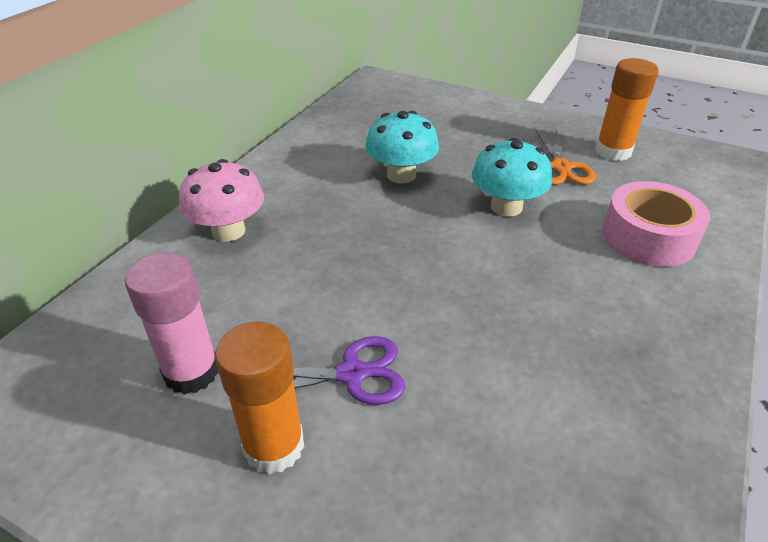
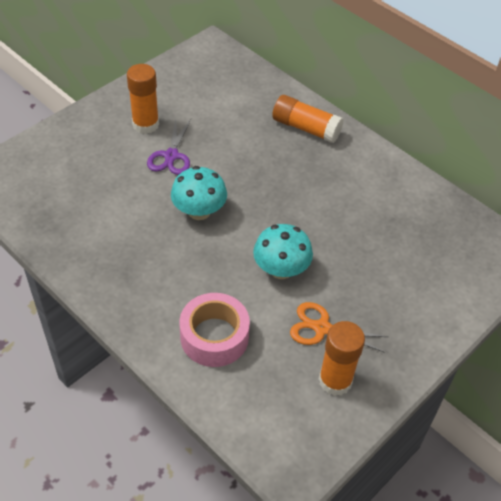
camera: 105 degrees right, 10 degrees up
pink glue stick [125,252,219,395] -> none
pink mushroom [179,159,264,242] -> orange glue stick [272,95,344,143]
turquoise mushroom [365,111,439,183] -> turquoise mushroom moved to [171,166,227,220]

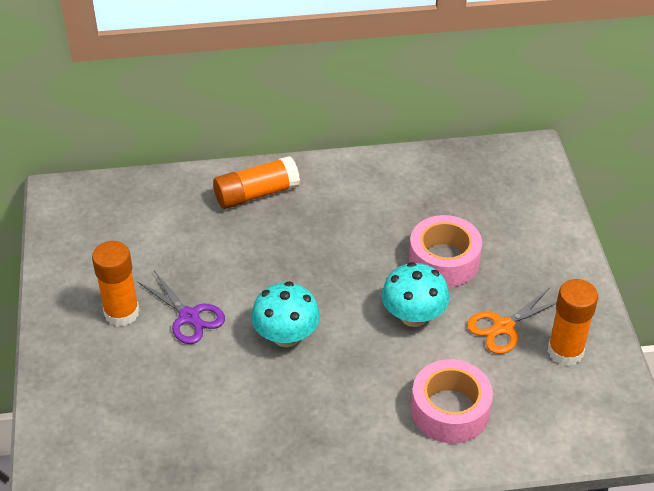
camera: 50 degrees left, 5 degrees down
none -> pink tape [409,215,482,287]

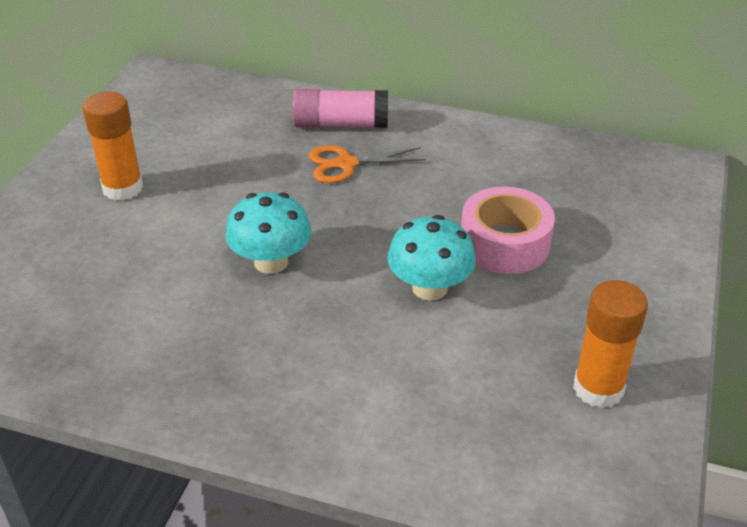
camera: 25 degrees right, 5 degrees down
purple scissors [138,271,225,344] -> none
orange glue stick [213,156,300,209] -> pink glue stick [292,89,388,128]
pink tape [411,359,493,443] -> none
orange scissors [467,288,557,354] -> orange scissors moved to [309,145,426,183]

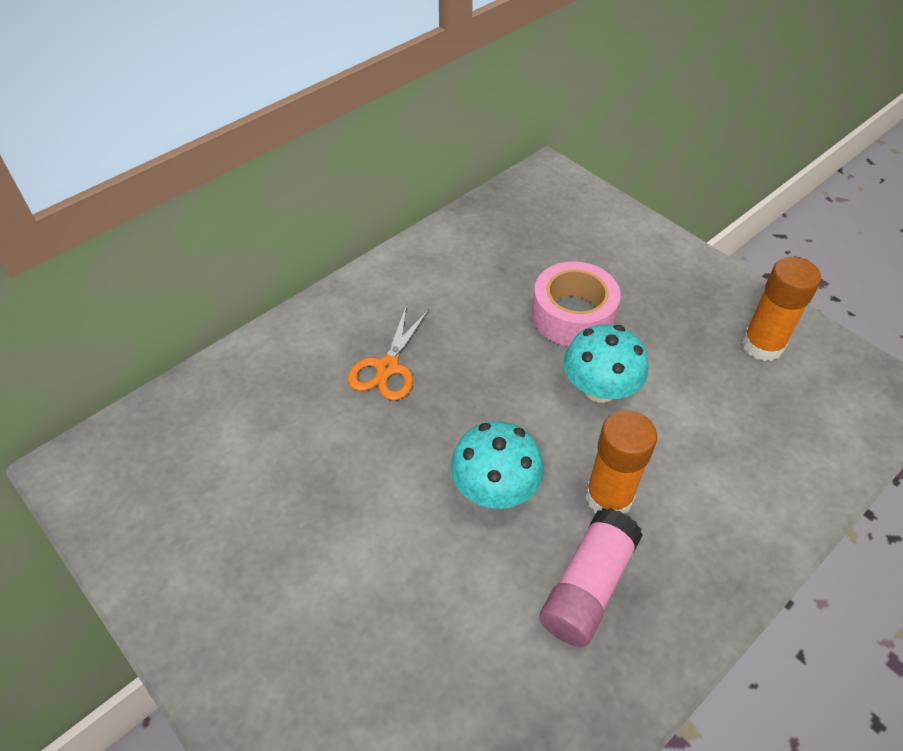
camera: 60 degrees left, 10 degrees up
orange glue stick [82,92,143,201] -> orange glue stick moved to [585,410,657,514]
pink glue stick [292,89,388,128] -> pink glue stick moved to [539,508,643,647]

